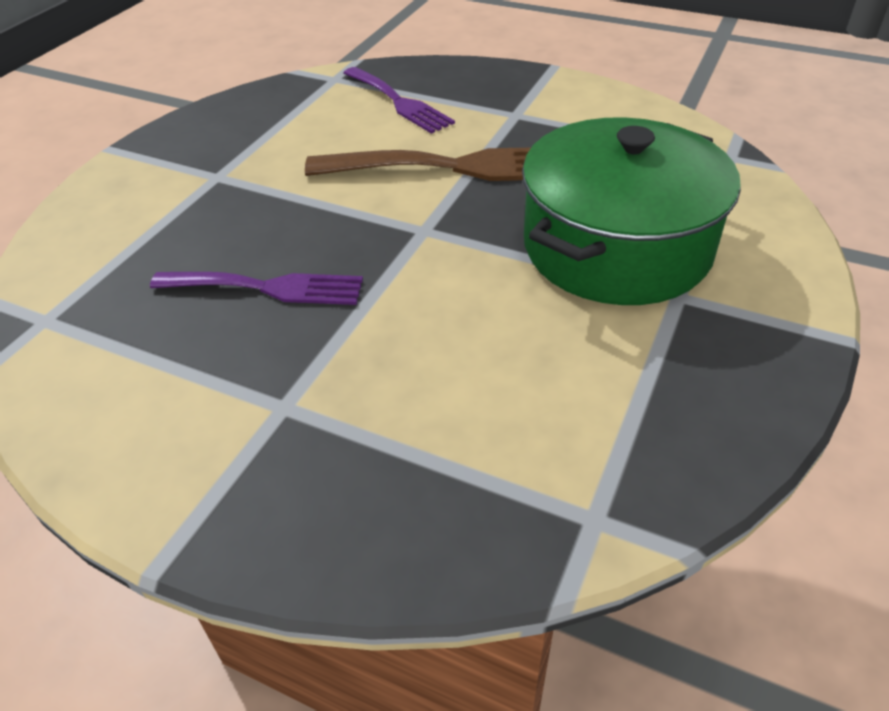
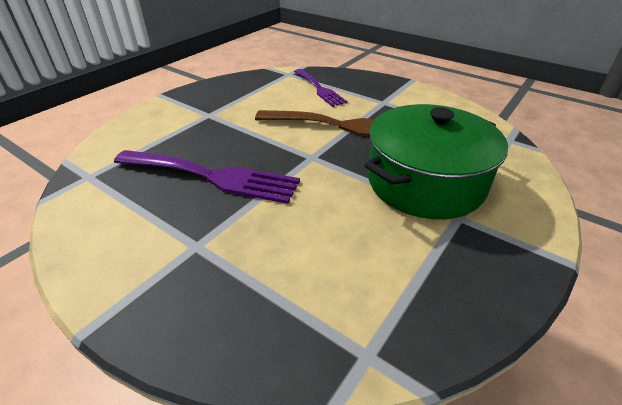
camera: 10 degrees right, 5 degrees down
purple fork [150,272,363,305] -> purple fork [114,150,300,204], size x1.57

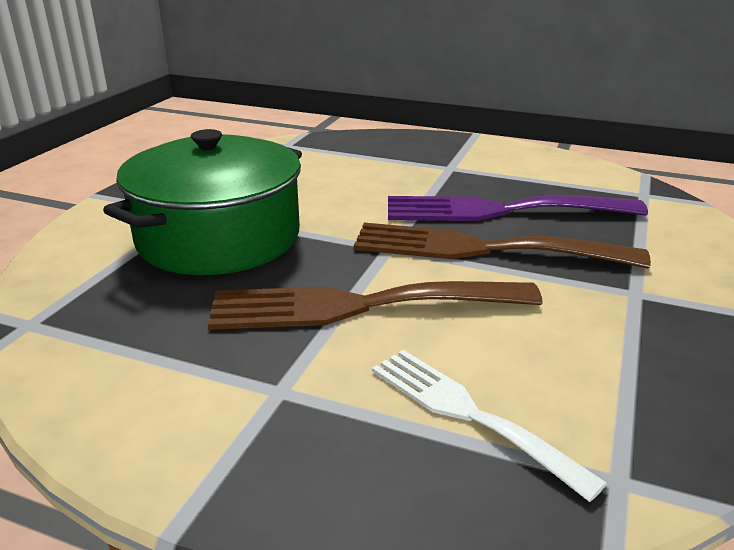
camera: 165 degrees right, 10 degrees down
purple fork [294,69,348,107] -> white fork [372,350,607,502]
none -> brown fork [354,223,651,269]

